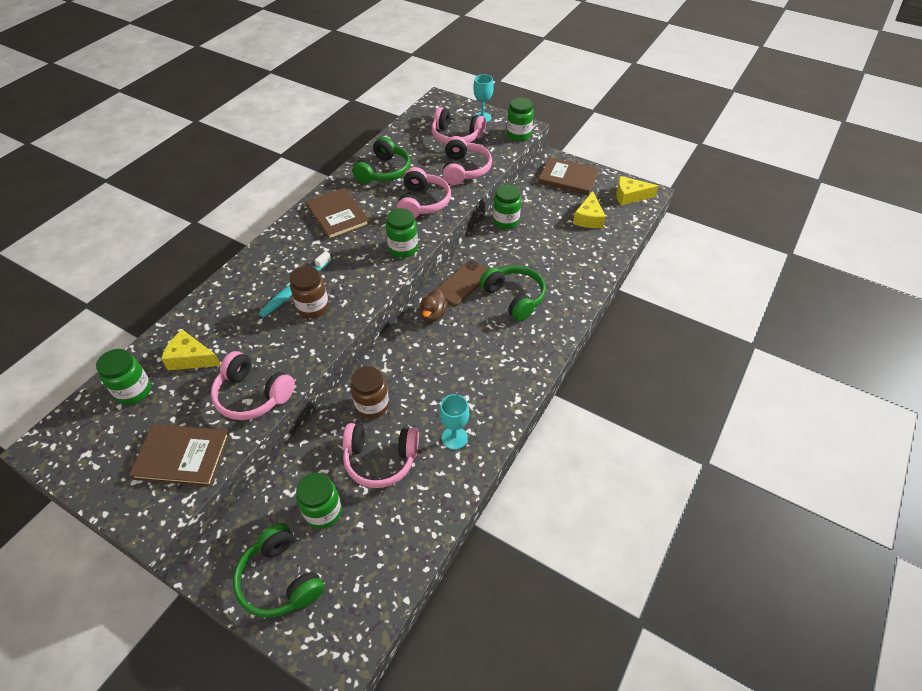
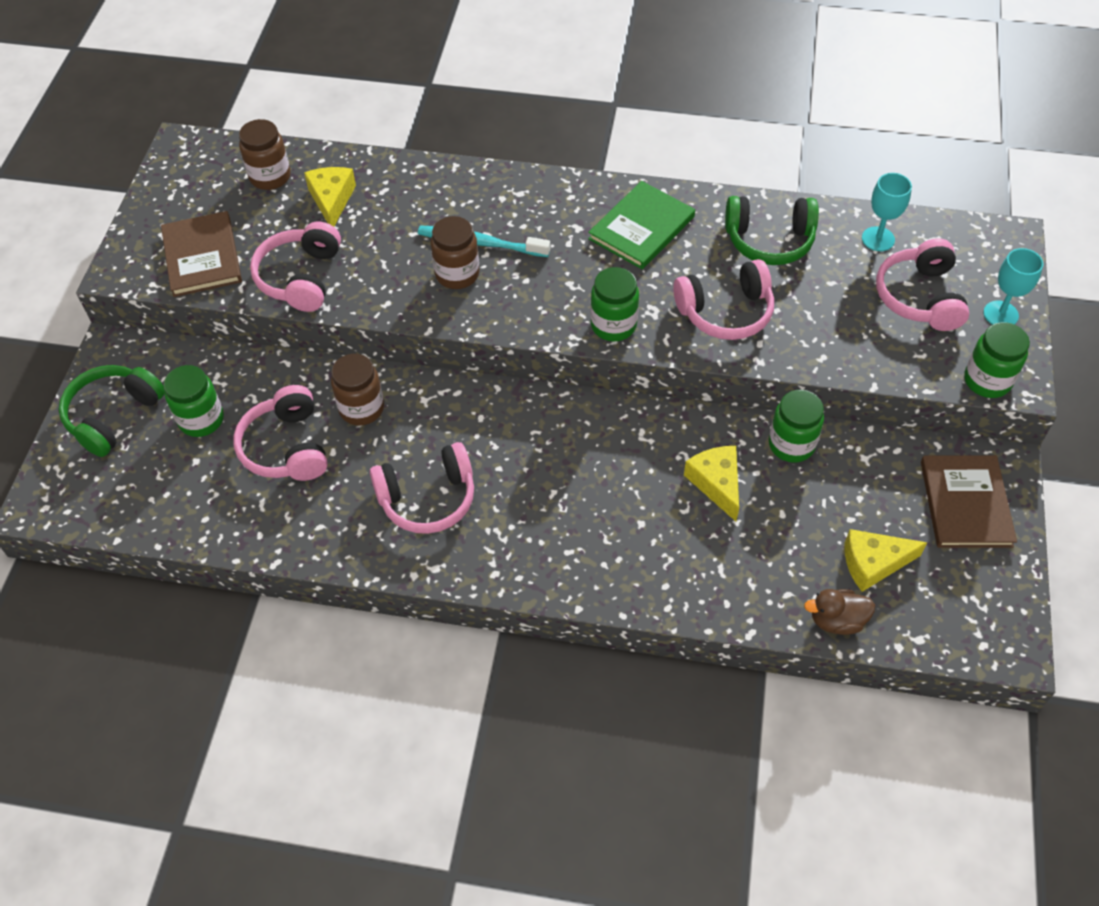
camera: 70 degrees right, 5 degrees up
green jar [96,349,151,405] -> brown jar [239,119,291,190]
brown book [306,188,370,240] -> green book [588,181,695,269]
brown duck [419,289,448,322] -> brown duck moved to [804,589,875,635]
brown phone [435,260,489,306] -> none
turquoise goblet [440,394,469,450] -> turquoise goblet moved to [862,173,912,251]
pink headphones [443,136,492,185] -> pink headphones moved to [370,442,474,534]
green headphones [480,266,546,321] -> none
yellow cheese [616,176,659,206] -> yellow cheese moved to [684,446,739,521]

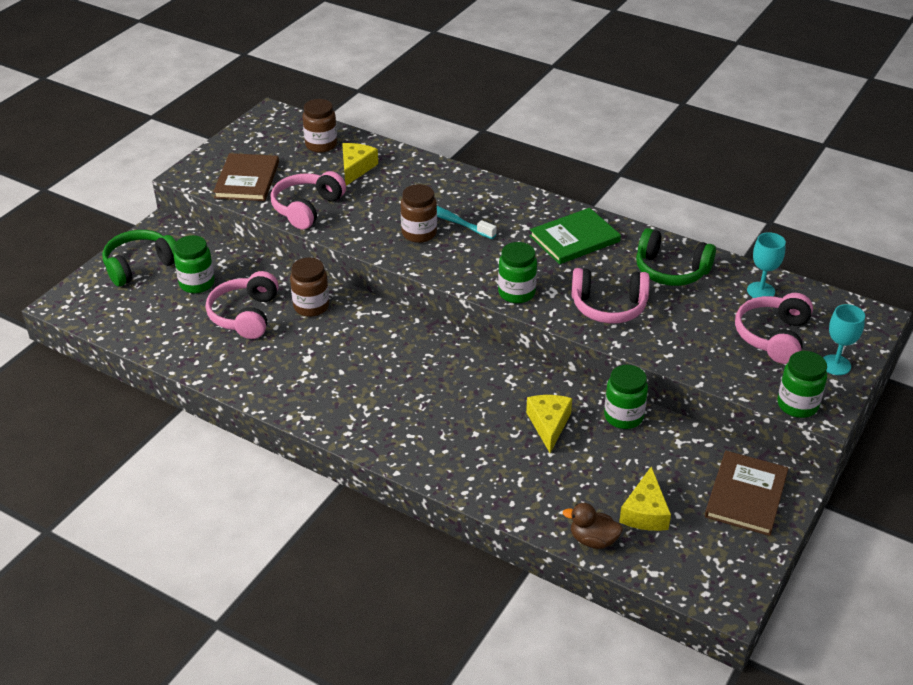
camera: 20 degrees right, 15 degrees down
pink headphones [370,442,474,534] -> none
yellow cheese [845,529,927,592] -> yellow cheese turned 90 degrees counterclockwise [619,467,671,531]

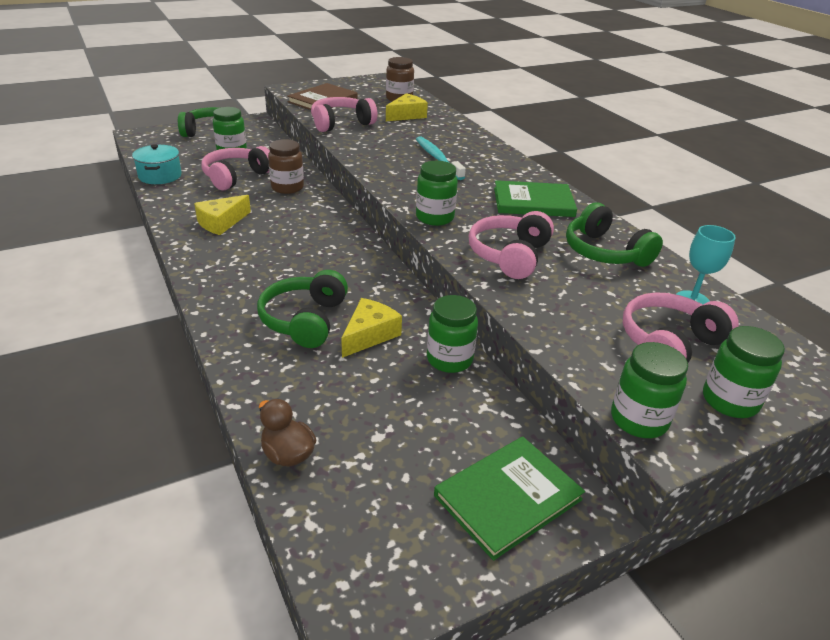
camera: 30 degrees right, 5 degrees down
brown jar [401,184,437,243] -> none
pink headphones [571,268,650,324] -> pink headphones turned 75 degrees clockwise [469,211,554,279]
yellow cheese [619,467,671,531] -> yellow cheese moved to [194,195,251,235]
brown book [705,451,789,536] -> green book [434,436,585,561]
turquoise goblet [823,304,865,375] -> green jar [703,326,785,418]
none -> turquoise pot [132,144,182,184]
none -> green headphones [257,270,348,348]

